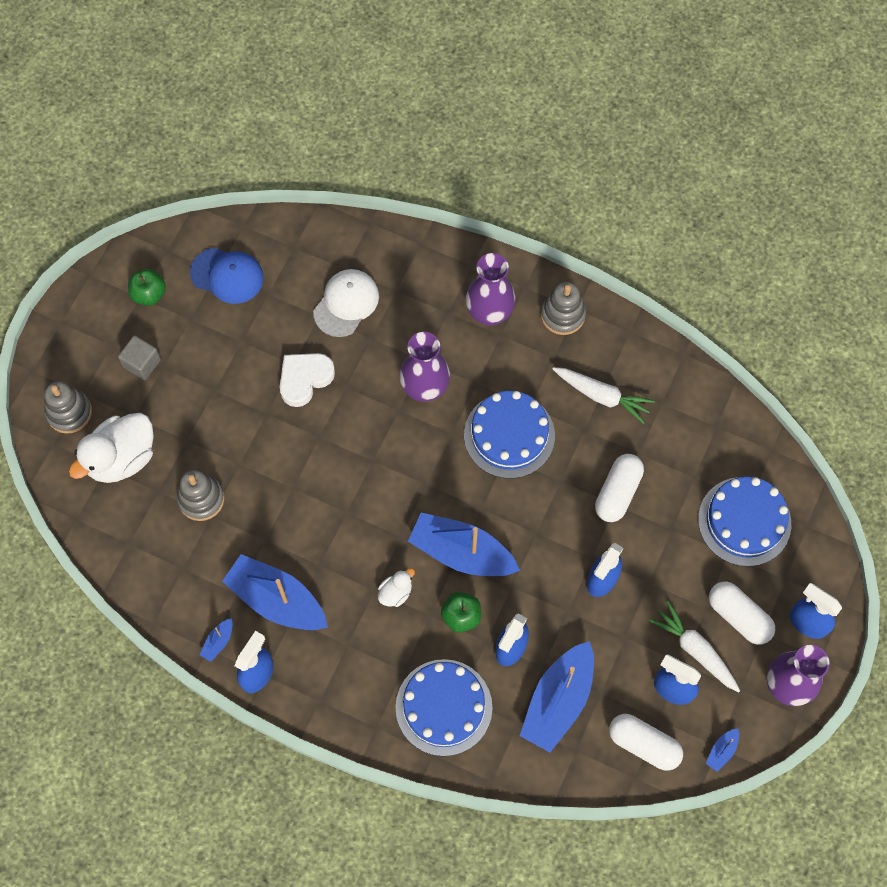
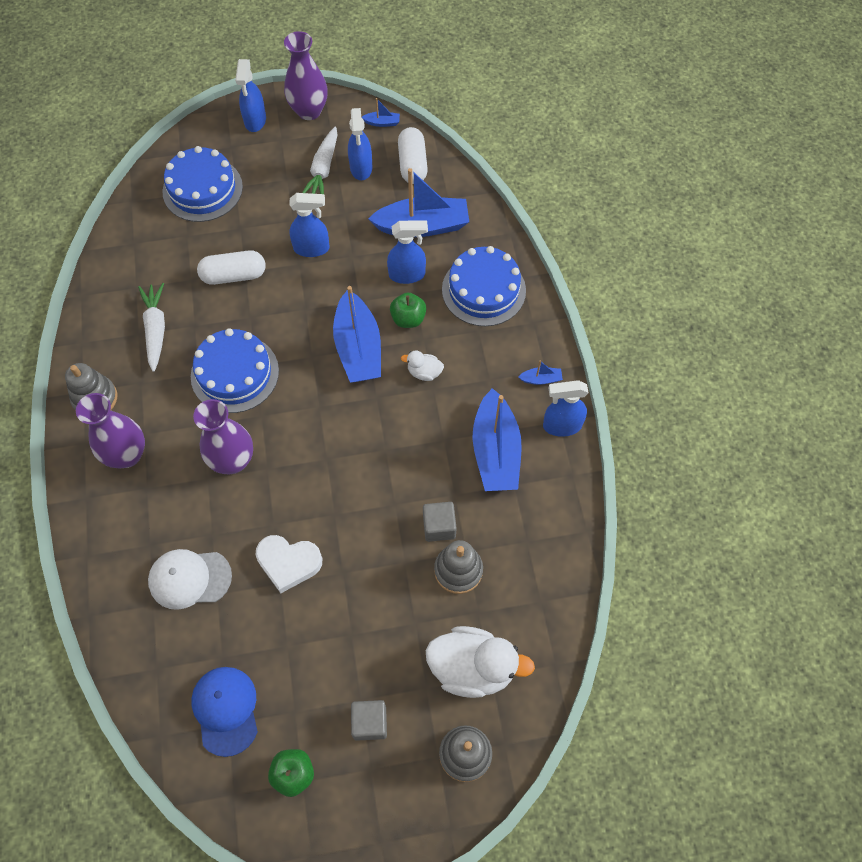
camera: 125 degrees left, 5 degrees down
blue boat [200,618,233,662] -> blue boat moved to [518,361,563,385]
white capsule [709,582,775,645] -> none
none -> grey cube [423,502,457,542]

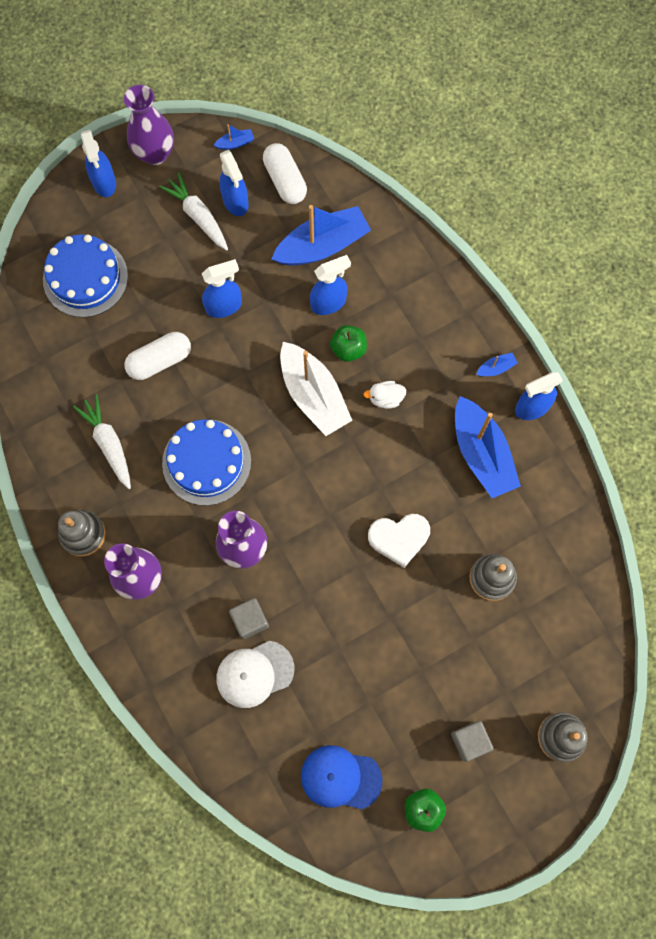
camera: 20 degrees left, 10 degrees up
blue cap [191,667,258,757] -> blue cap turned 45 degrees counterclockwise [301,745,382,809]
white heart [256,535,323,593] -> white heart moved to [368,514,430,568]
white carrot [302,126,337,194] -> white carrot turned 150 degrees clockwise [159,172,228,250]
blue boat [333,286,381,383] -> white boat [280,342,353,436]
grey cube [423,502,457,542] -> grey cube moved to [229,598,269,639]
white duck [426,626,535,698] -> none
blue cake [442,246,526,326] -> none

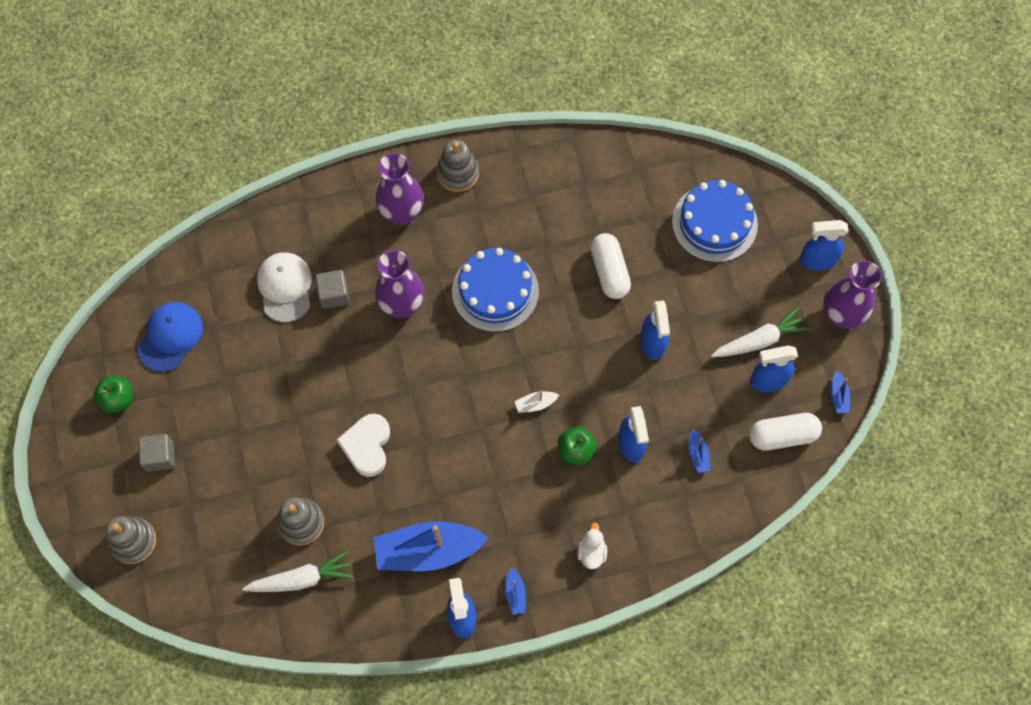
camera: 105 degrees right, 5 degrees down
white carrot [73,394,131,489] -> white carrot moved to [242,550,354,592]
blue boat [271,205,371,266] -> blue boat [688,429,710,473], size x0.41
white boat [280,342,353,436] -> white boat [515,390,559,413], size x0.41
white duck [363,381,406,409] -> white duck moved to [578,523,607,569]

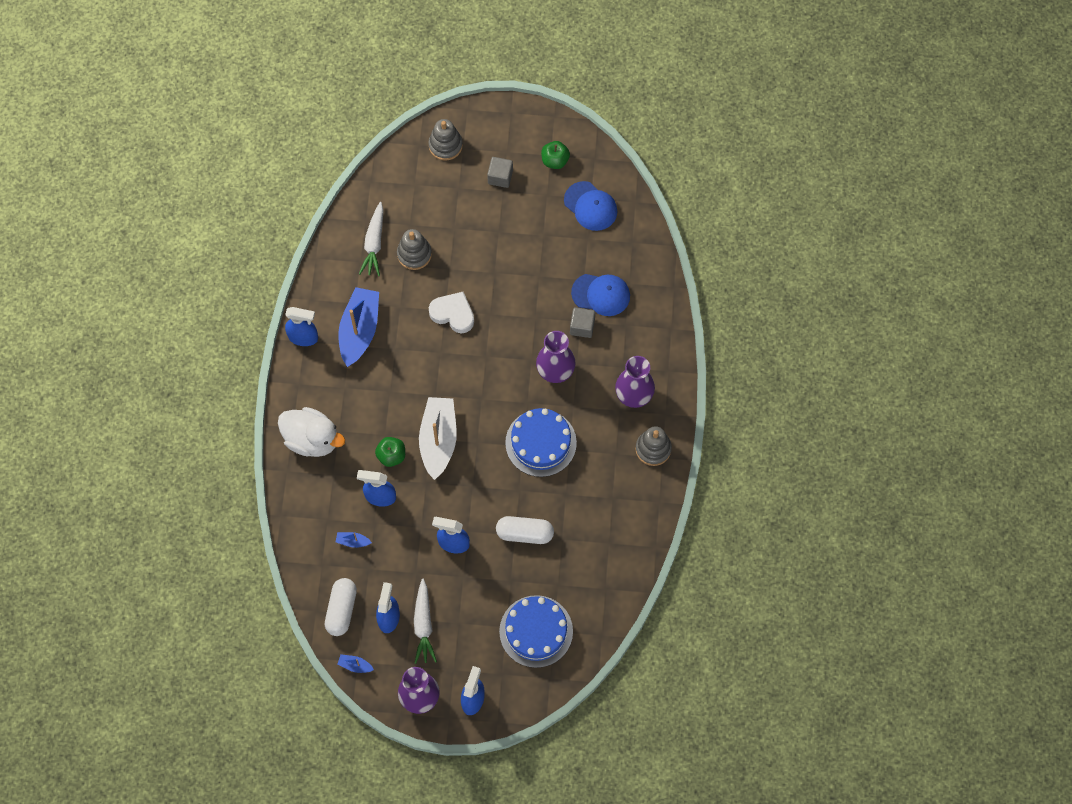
camera: 110 degrees right, 0 degrees up
white cap [257,253,312,322] -> blue cap [571,274,630,316]
blue boat [505,567,526,614] -> none
white boat [515,390,559,413] -> white boat [419,397,457,480], size x2.44
white duck [578,523,607,569] -> white duck [278,407,345,457], size x2.11

